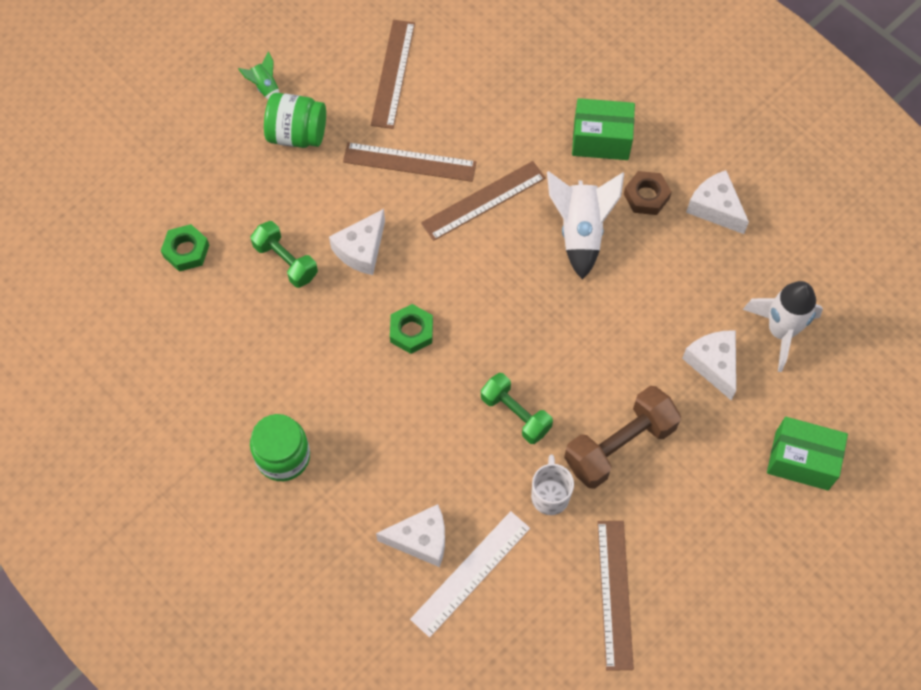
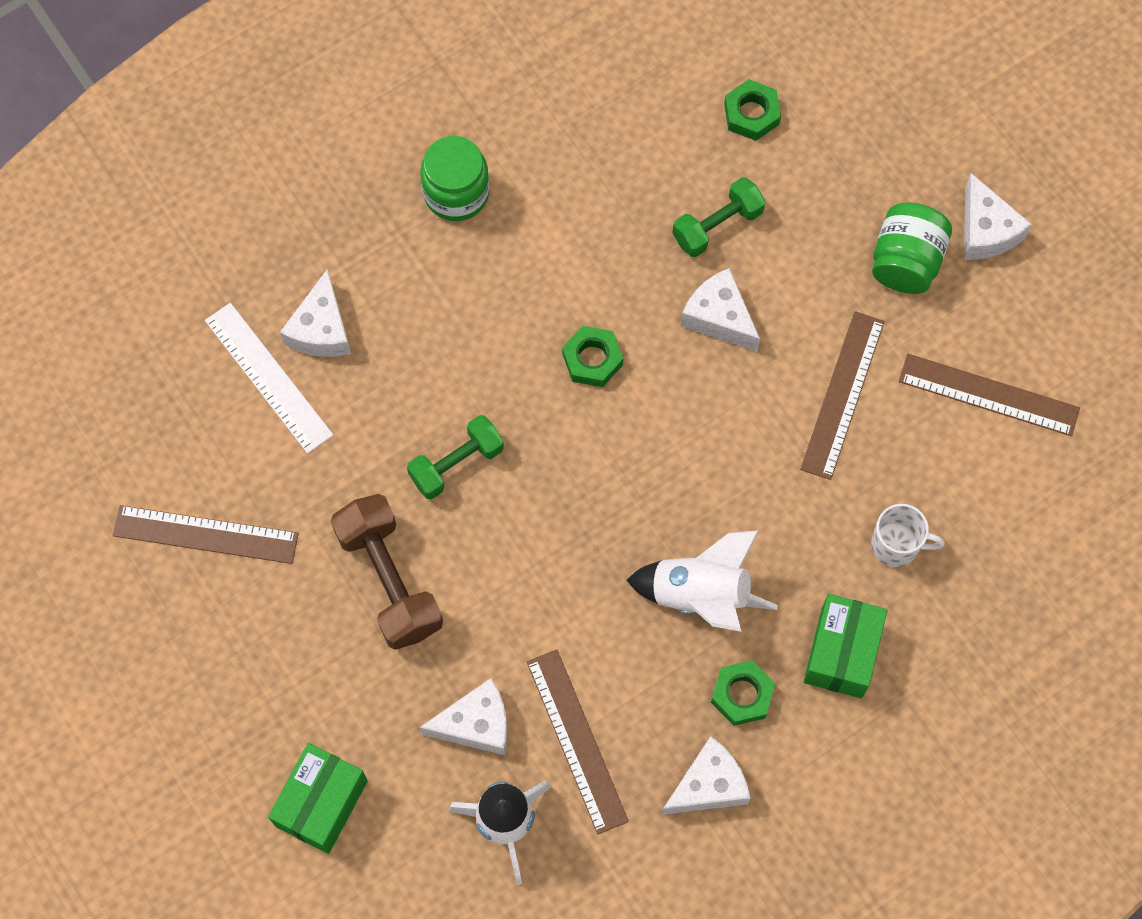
camera: 100 degrees right, 5 degrees up
green rocket [238,51,279,99] -> white cheese [964,173,1032,260]
brown ruler [421,161,546,241] -> brown ruler moved to [527,650,629,834]
white mug [531,455,574,515] -> white mug moved to [871,504,945,567]
brown nut [624,171,671,215] -> green nut [711,660,775,726]

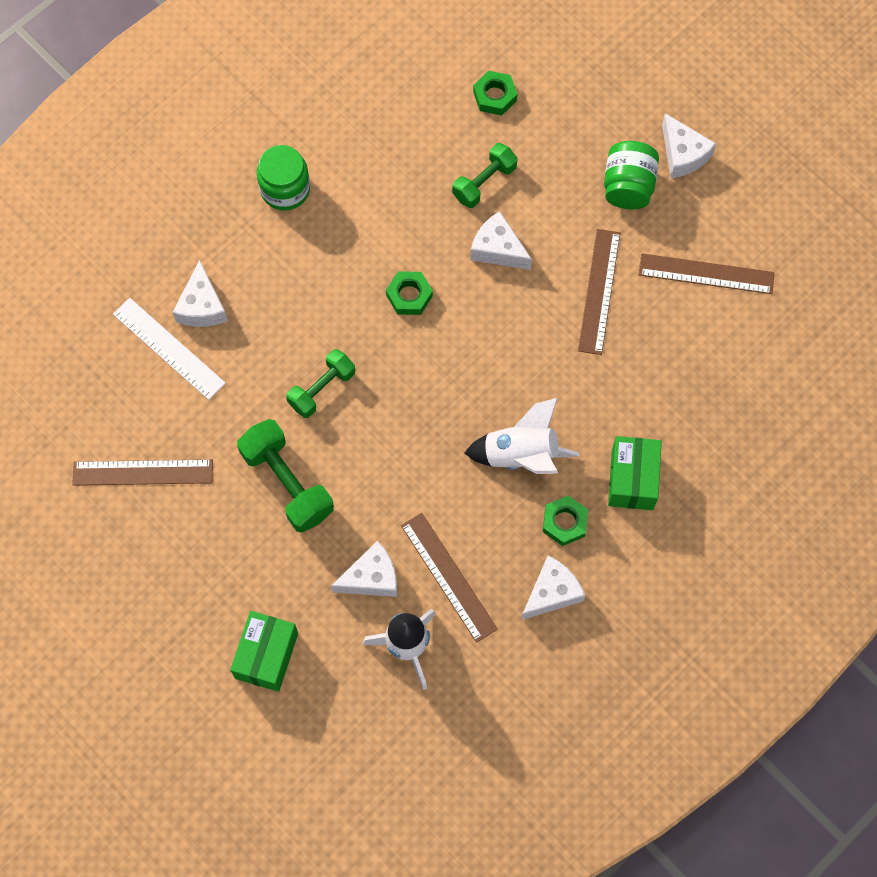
camera: 10 degrees left, 0 degrees up
brown dumbbell [331,494,443,650] -> green dumbbell [237,419,334,533]
white mug [871,504,945,567] -> none

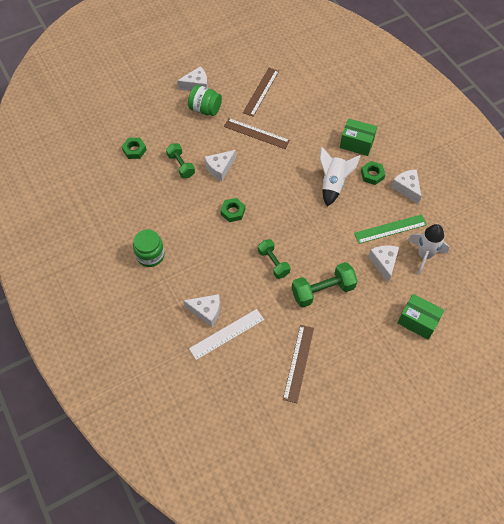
camera: 75 degrees left, 10 degrees down
brown ruler [401,513,498,643] -> green ruler [354,214,427,244]

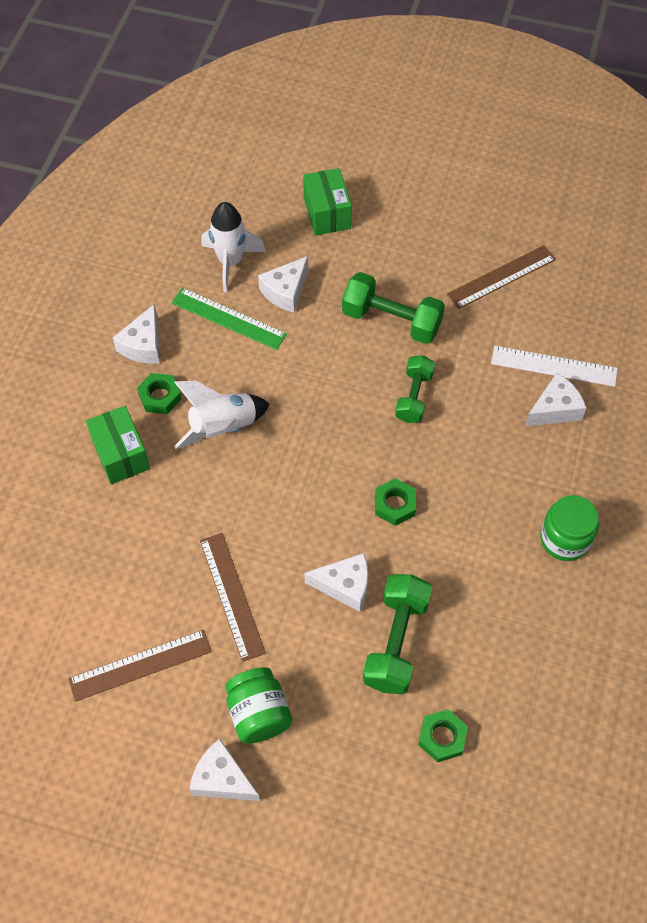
camera: 135 degrees left, 0 degrees up
green dumbbell [166,143,195,178] -> green dumbbell [363,574,432,694], size x1.52
white cheese [183,294,220,327] -> white cheese turned 90 degrees clockwise [525,373,587,426]

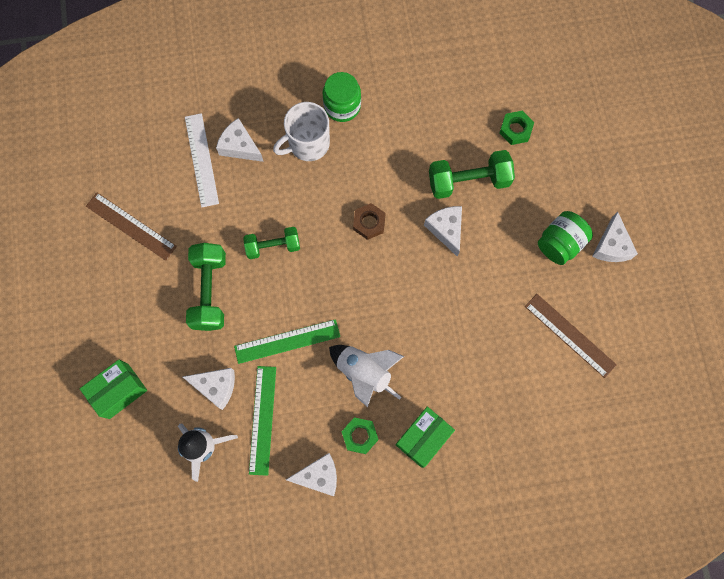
camera: 115 degrees left, 15 degrees up
brown ruler [200,533,266,662] -> none
green nut [375,478,416,526] -> brown nut [353,203,386,240]
none -> green ruler [234,319,340,364]
none -> white mug [273,102,330,161]

